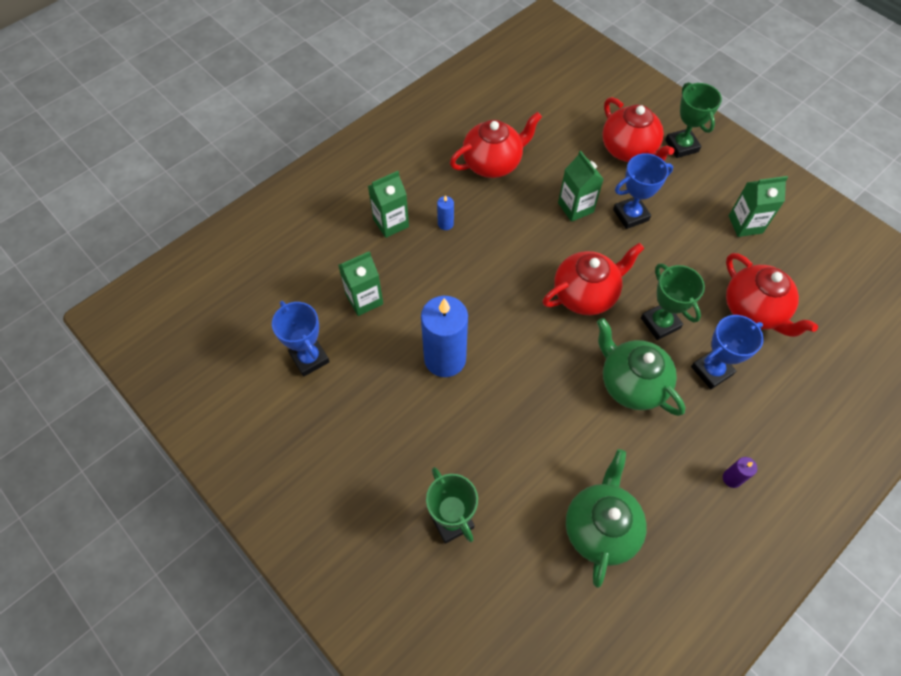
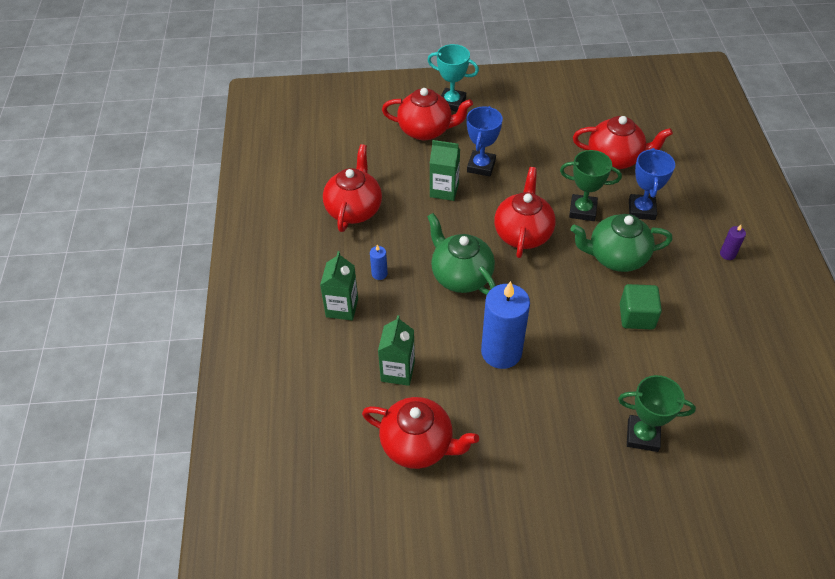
camera: 50 degrees left, 10 degrees down
blue trophy [272,301,330,377] -> red teapot [362,397,479,469]
green teapot [566,449,647,588] -> green teapot moved to [427,213,496,295]
green trophy [665,82,722,158] -> turquoise trophy [427,44,479,112]
green carton [729,176,788,237] -> none
none -> green cube [620,284,662,330]

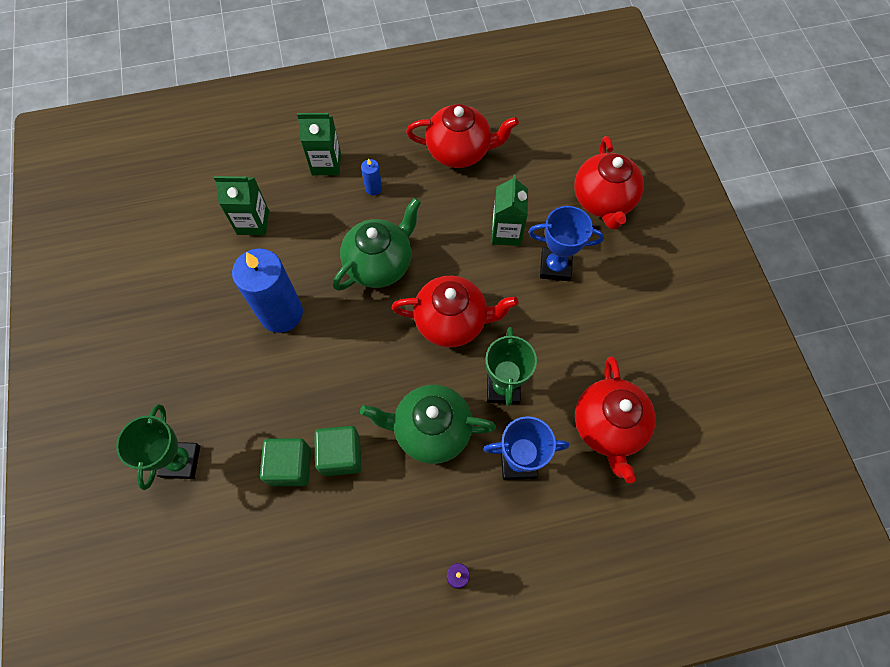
camera: 80 degrees right, 15 degrees up
red teapot [362,397,479,469] -> none
turquoise trophy [427,44,479,112] -> none
green teapot [570,214,673,272] -> green teapot turned 75 degrees counterclockwise [360,385,496,464]
none -> green cube [260,438,311,486]

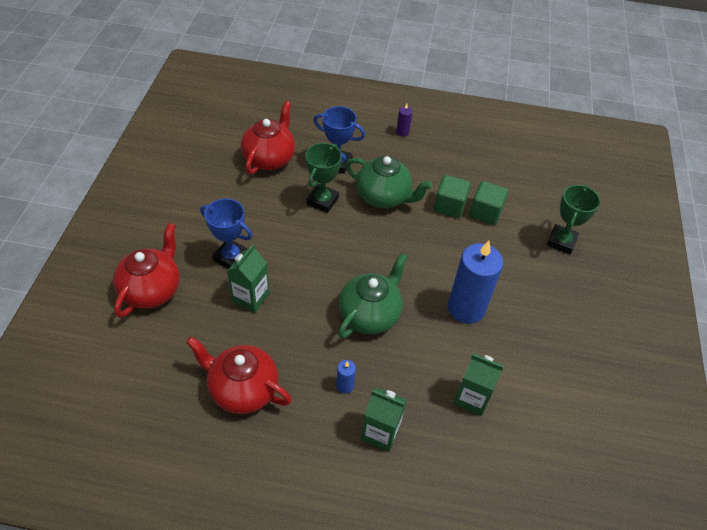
camera: 160 degrees left, 15 degrees down
green teapot [333,198,421,291] -> green teapot turned 150 degrees clockwise [338,253,408,338]
red teapot [392,275,518,348] -> none

